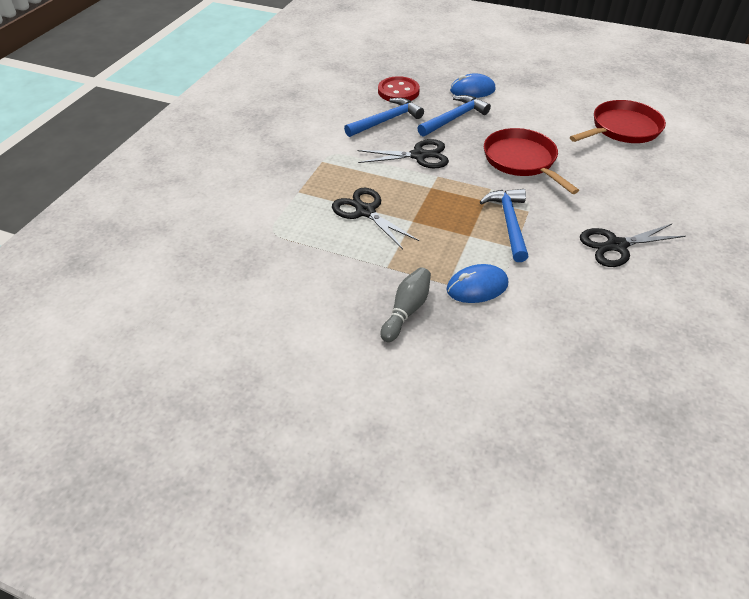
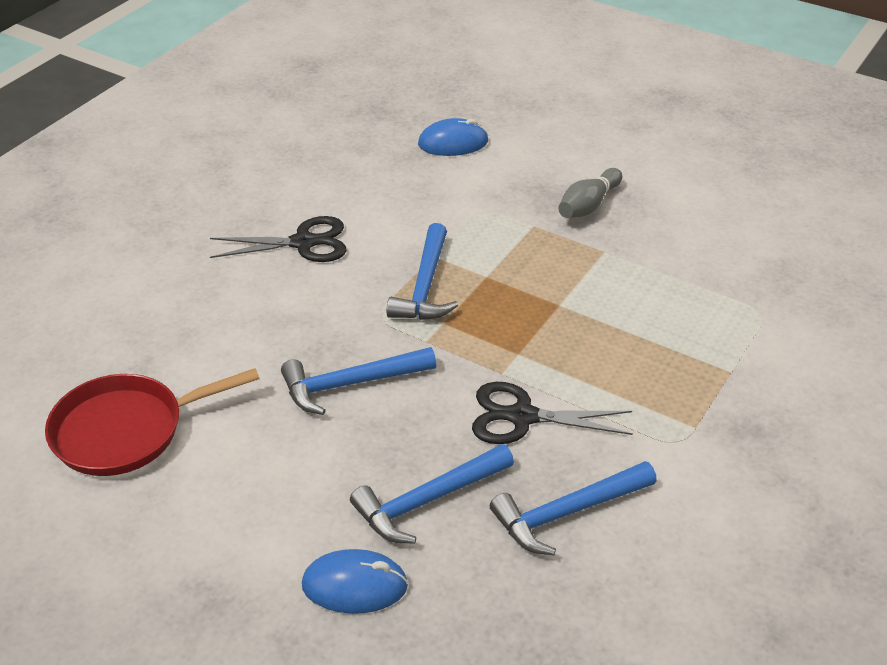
camera: 170 degrees left, 5 degrees down
black scissors [332,188,419,249] -> none
red button [378,76,420,101] -> none
blue mouse [446,264,508,303] -> blue mouse moved to [418,118,489,156]
red pan [484,128,579,194] -> blue hammer [281,347,436,415]

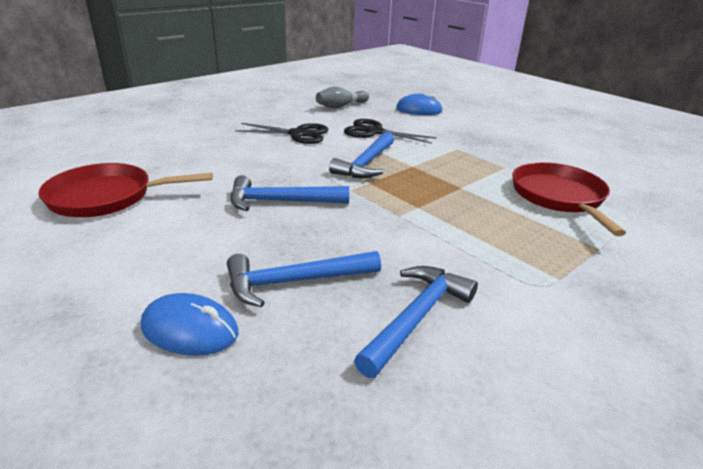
camera: 15 degrees right, 10 degrees down
black scissors [472,382,633,444] -> black scissors moved to [344,119,437,144]
blue hammer [490,461,657,555] -> blue hammer turned 135 degrees clockwise [354,266,478,378]
grey bowling pin [558,168,622,218] -> grey bowling pin moved to [316,87,369,108]
none -> red pan [512,162,626,236]

